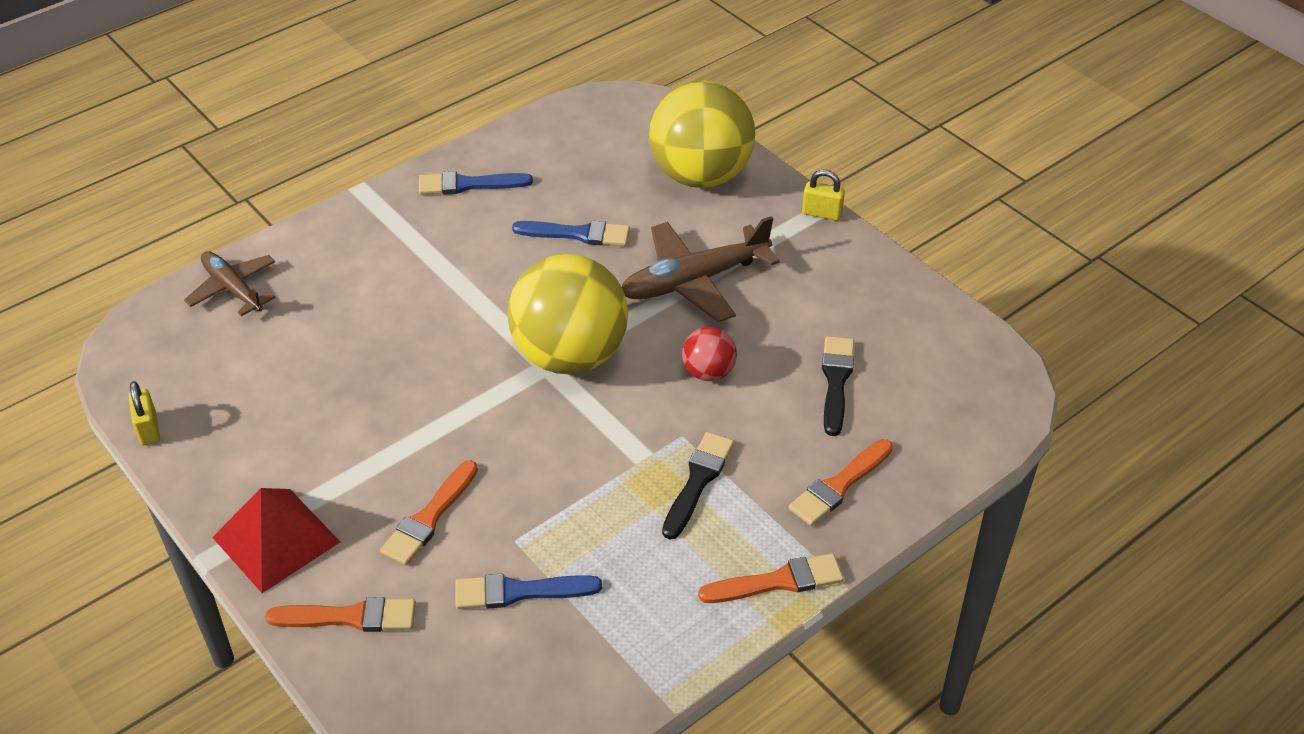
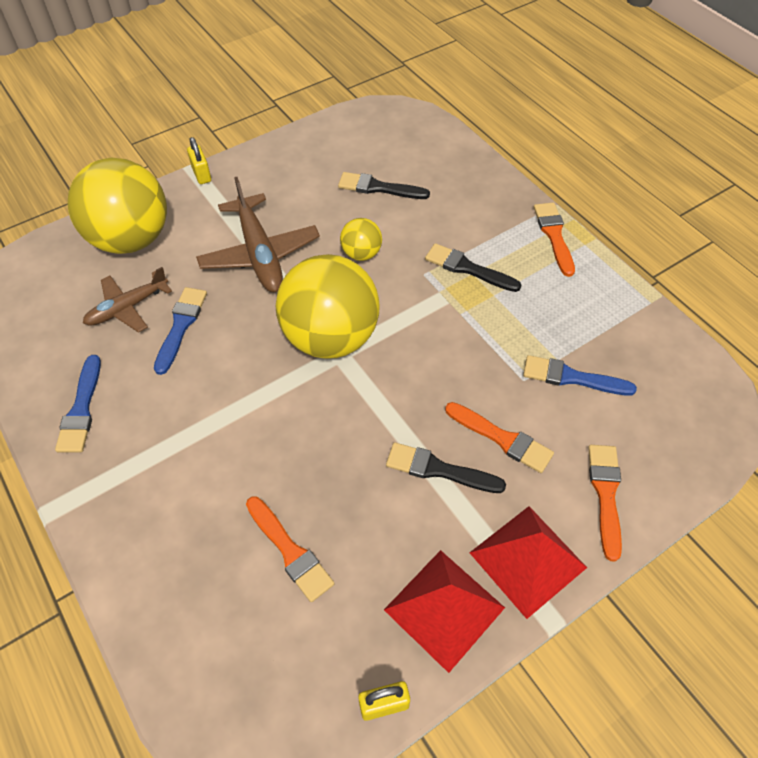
camera: 85 degrees left, 10 degrees up
brown plane [184,251,276,316] -> brown plane moved to [83,267,172,333]
blue brush [455,574,602,609] -> blue brush turned 105 degrees clockwise [523,355,637,396]
red ball [682,326,737,381] -> yellow ball [340,218,382,261]
orange brush [789,439,893,526] -> orange brush moved to [246,496,335,602]
yellow padlock [802,170,845,221] -> yellow padlock turned 45 degrees counterclockwise [187,137,211,184]
none -> red pyramid [384,550,505,673]
none -> black brush [386,442,506,493]

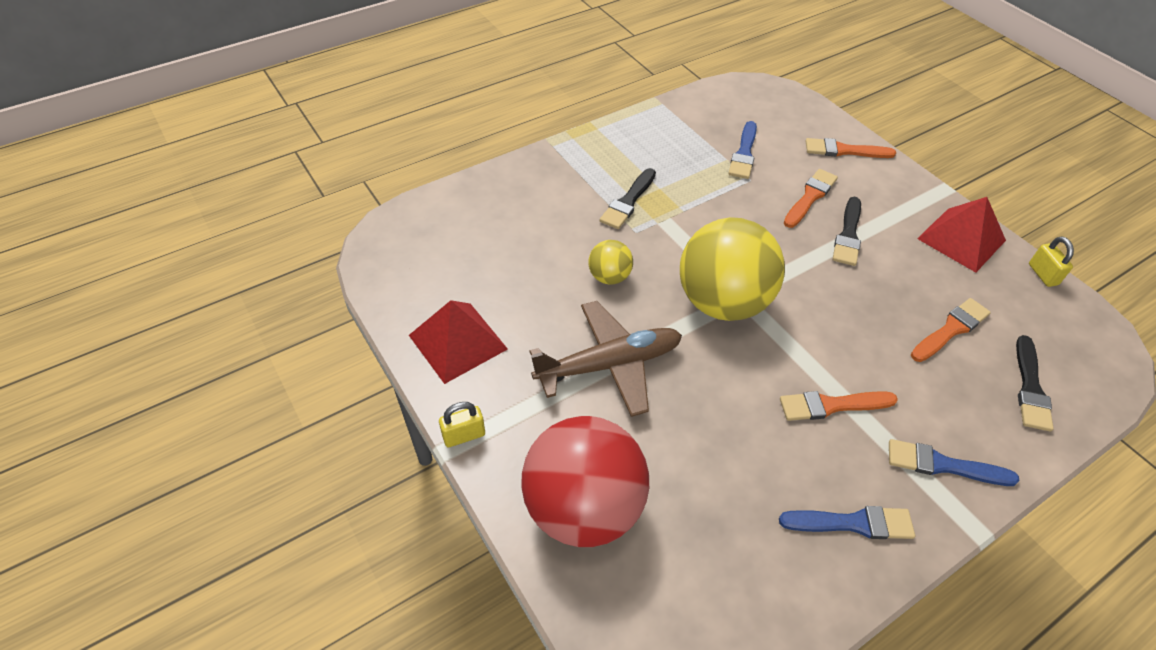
camera: 90 degrees left, 5 degrees down
yellow ball [68,158,167,254] -> red ball [521,416,649,547]
brown plane [83,267,172,333] -> none
blue brush [154,287,207,375] -> blue brush moved to [889,439,1020,486]
black brush [338,172,430,199] -> black brush moved to [1016,335,1054,432]
red pyramid [470,506,587,619] -> red pyramid moved to [409,300,508,384]
orange brush [534,203,575,277] -> orange brush moved to [780,391,898,421]

